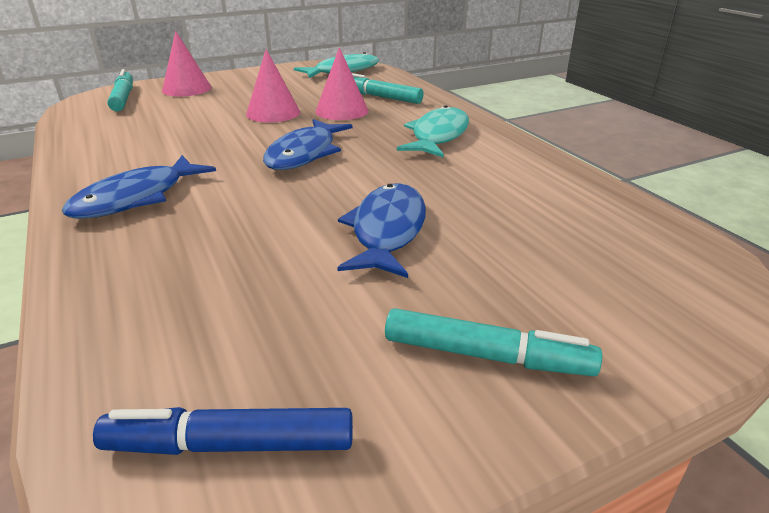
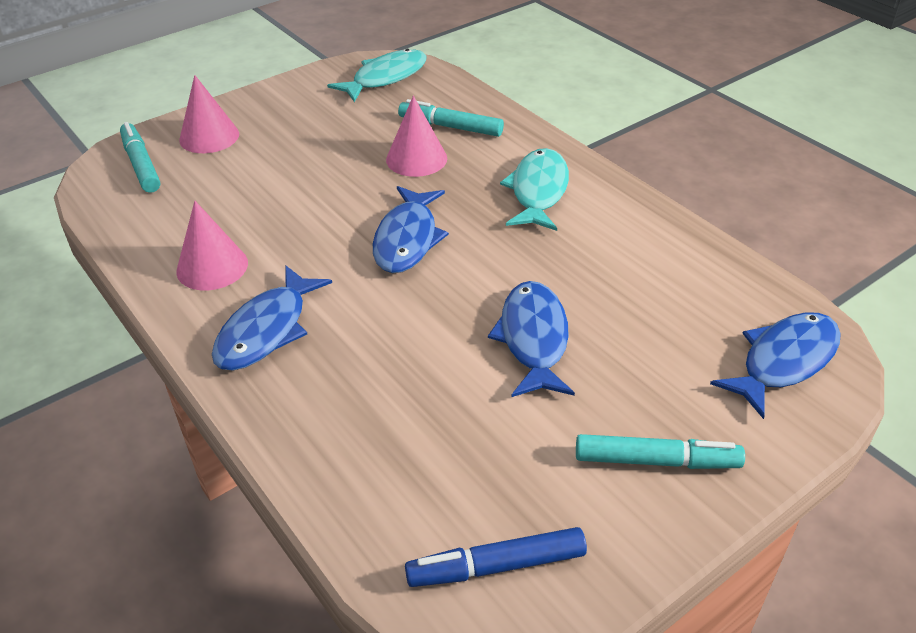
camera: 10 degrees left, 10 degrees up
pink cone [246,49,300,123] -> pink cone moved to [176,201,248,290]
none -> blue fish [710,312,841,419]

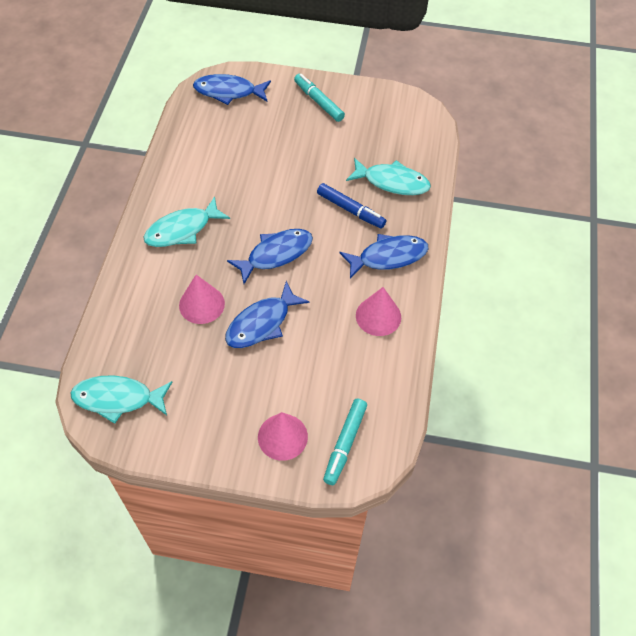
camera: 135 degrees left, 15 degrees up
turquoise marker [398,99,504,137] -> none
blue marker [405,527,587,587] -> blue marker moved to [317,183,386,229]
blue fish [488,281,575,397] -> blue fish moved to [225,281,309,348]
none -> turquoise fish [346,158,431,195]

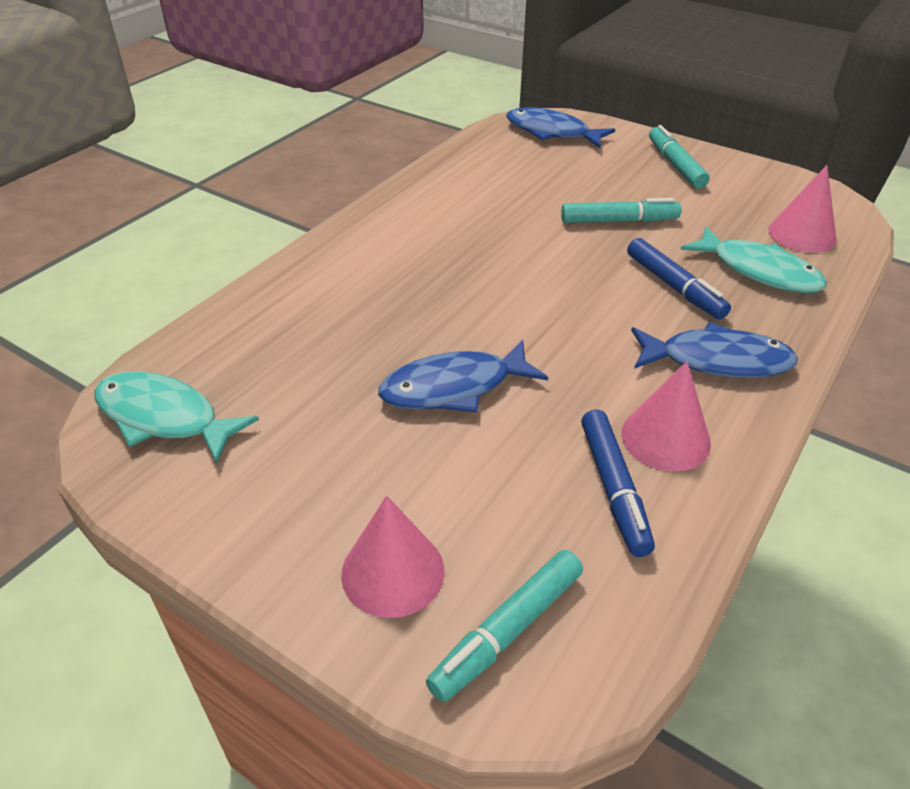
camera: 25 degrees right, 15 degrees down
turquoise fish [143,196,230,247] -> none
pink cone [179,275,225,324] -> pink cone moved to [768,165,837,253]
blue fish [227,229,313,284] -> none
none -> turquoise marker [561,198,681,223]
none -> blue marker [581,410,655,557]

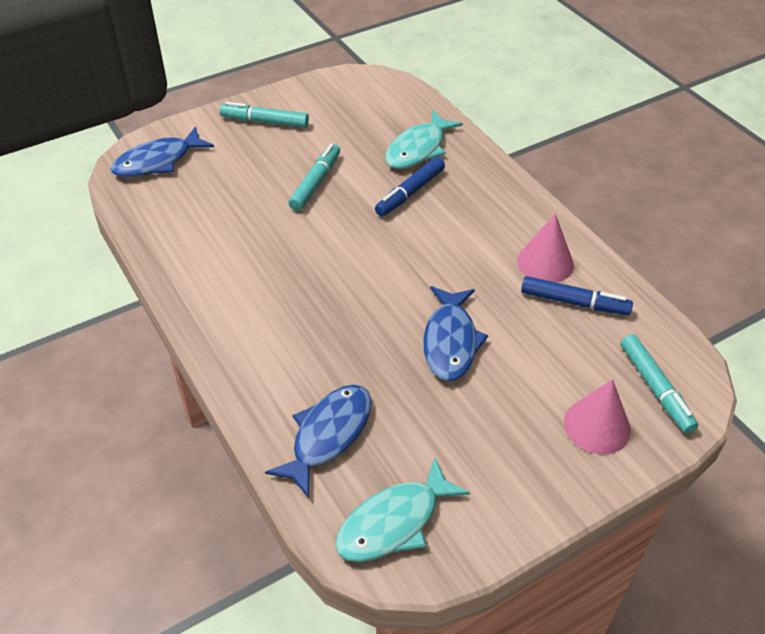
camera: 65 degrees left, 5 degrees up
blue marker [627,238,731,319] -> blue marker turned 135 degrees clockwise [375,157,445,217]
blue fish [631,322,798,378] -> blue fish moved to [265,385,372,498]
turquoise fish [681,226,827,293] -> turquoise fish turned 150 degrees clockwise [385,110,463,169]
pink cone [768,165,837,253] -> none

